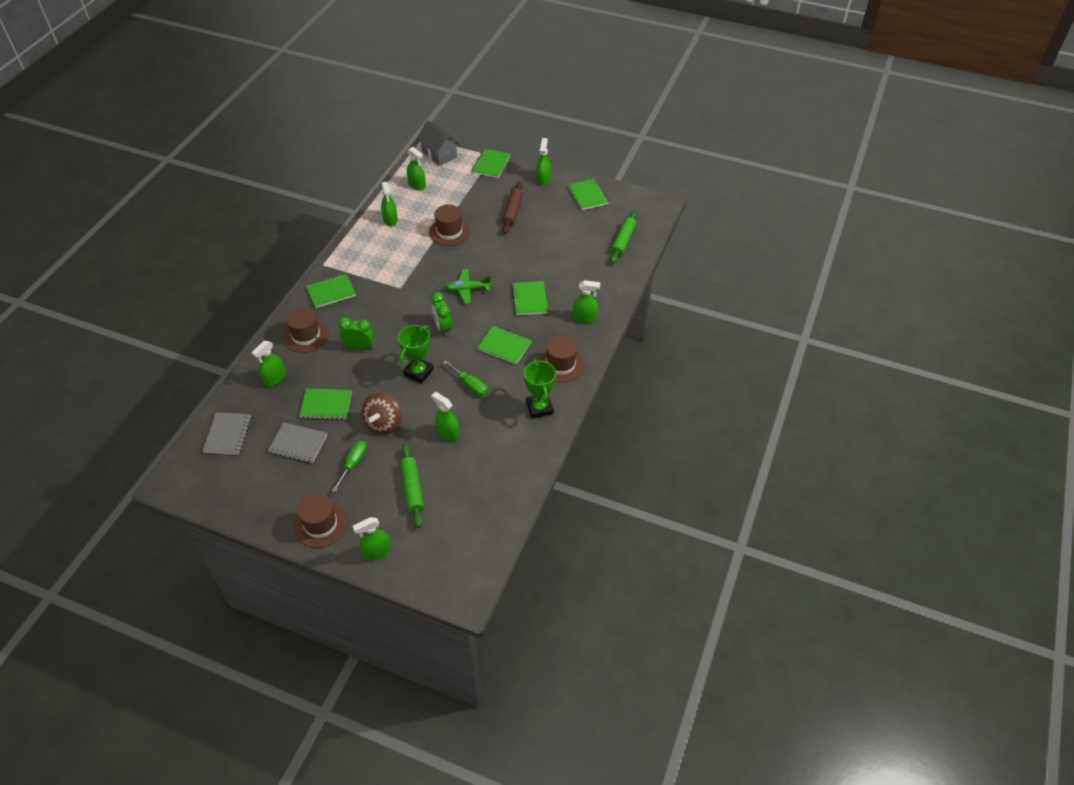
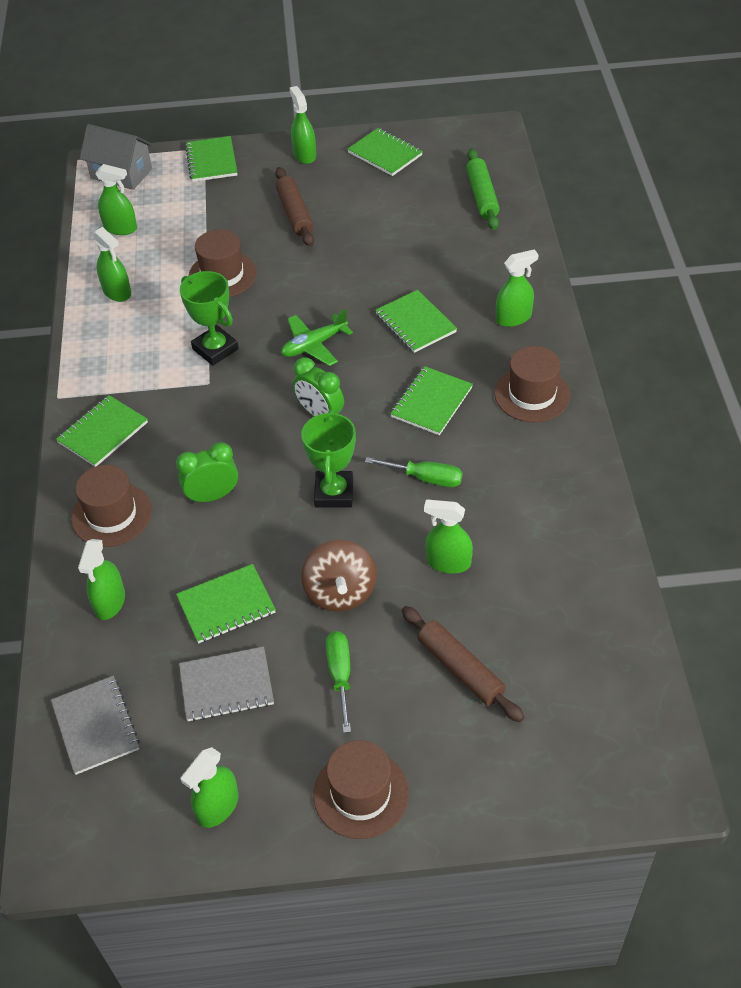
camera: 25 degrees left, 0 degrees up
green spray bottle [353,517,391,561] -> green spray bottle moved to [181,747,239,828]
green rolling pin [400,444,424,528] -> brown rolling pin [402,606,524,722]
green notebook [477,326,532,365] -> green notebook turned 60 degrees counterclockwise [390,366,473,435]
green trophy [524,359,556,419] -> green trophy moved to [180,271,239,366]

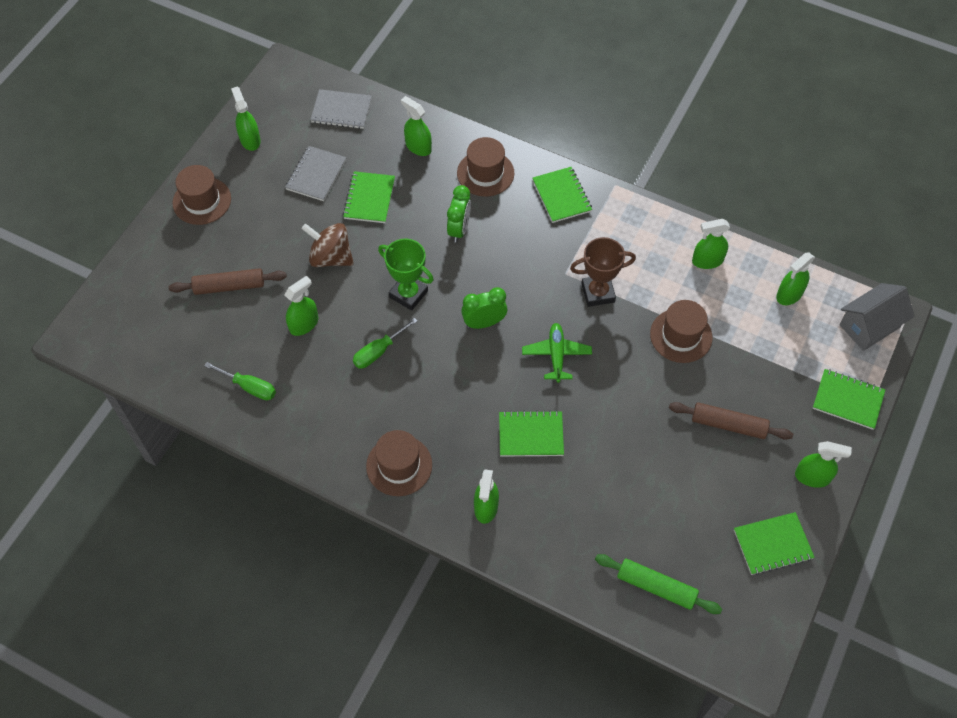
camera: 120 degrees right, 10 degrees up
green trophy [180,271,239,366] -> brown trophy [570,237,636,307]
green screwdriver [326,631,351,733] -> green screwdriver moved to [204,362,276,400]
green notebook [390,366,473,435] -> none

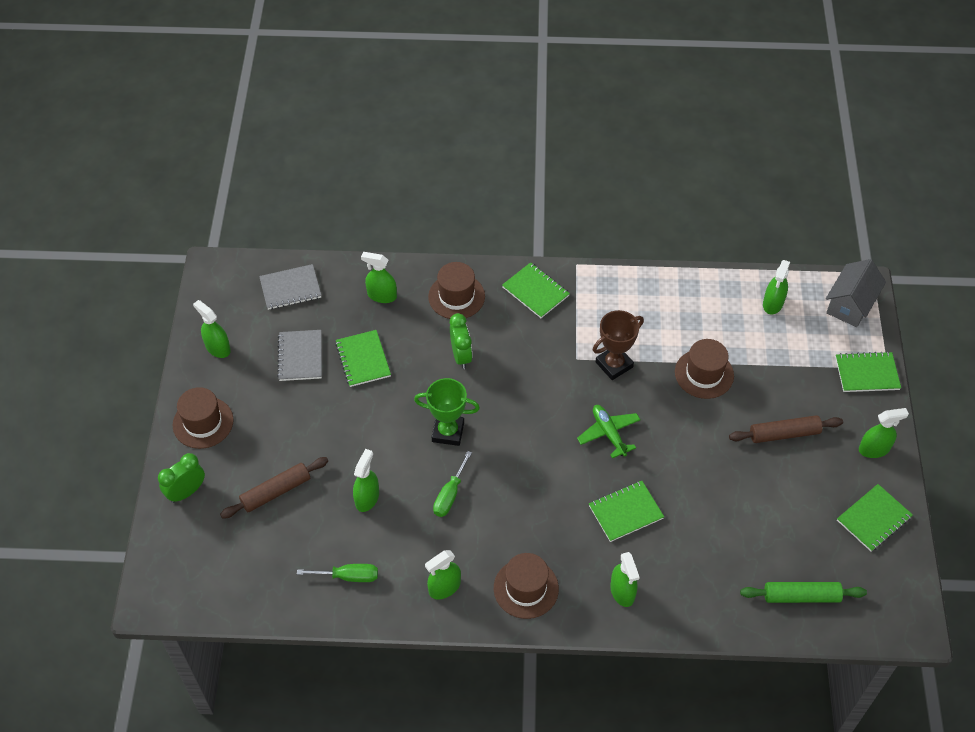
camera: 25 degrees left, 5 degrees down
brown spinning top [301,223,354,267] -> none
green clock [461,287,507,329] -> green clock moved to [158,453,205,503]
green spray bottle [692,219,730,269] -> green spray bottle moved to [425,550,461,599]

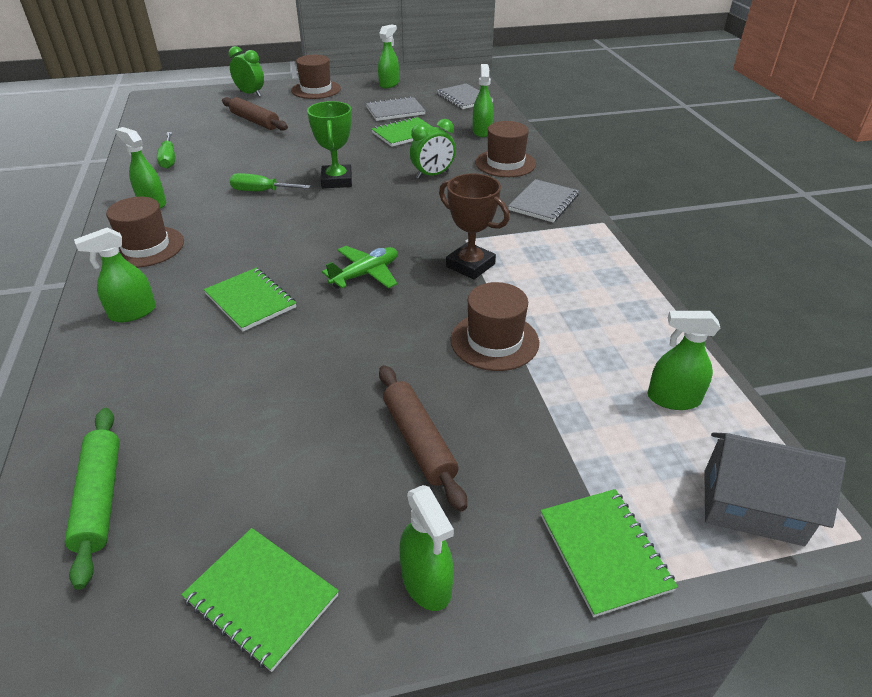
camera: 75 degrees right, 15 degrees down
green spray bottle [353,449,379,512] -> none
green notebook [502,262,570,318] -> grey notebook [508,179,579,222]

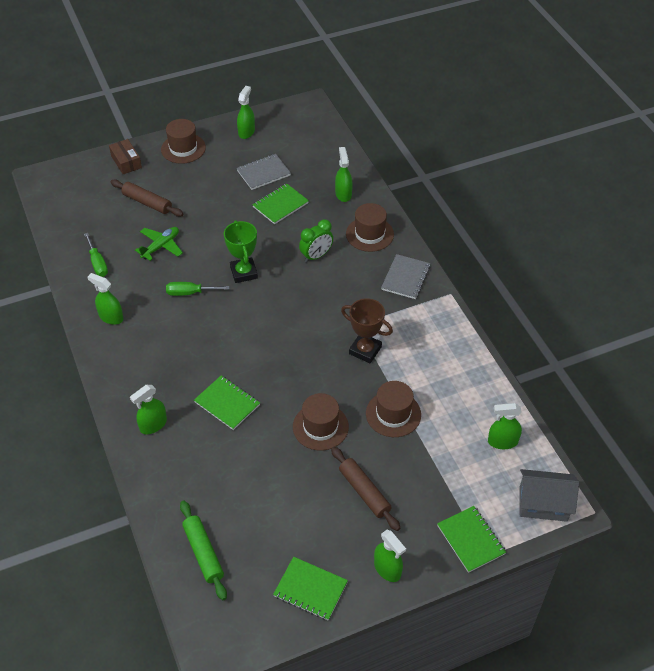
camera: 10 degrees left, 10 degrees up
brown hat [106,197,184,268] -> brown hat moved to [293,393,349,451]
green clock [229,46,264,97] -> brown box [109,139,142,174]
green plane [322,246,398,288] -> green plane moved to [135,227,183,261]
grey notebook [436,83,494,109] -> none

